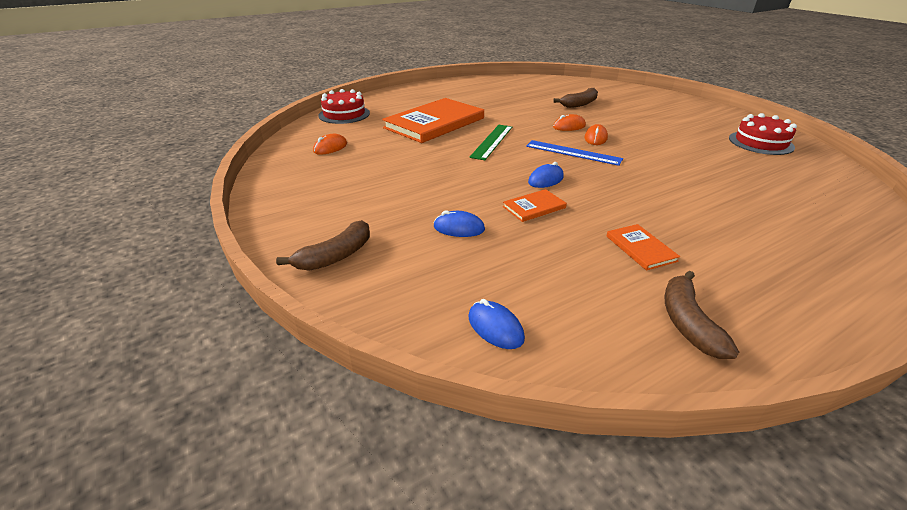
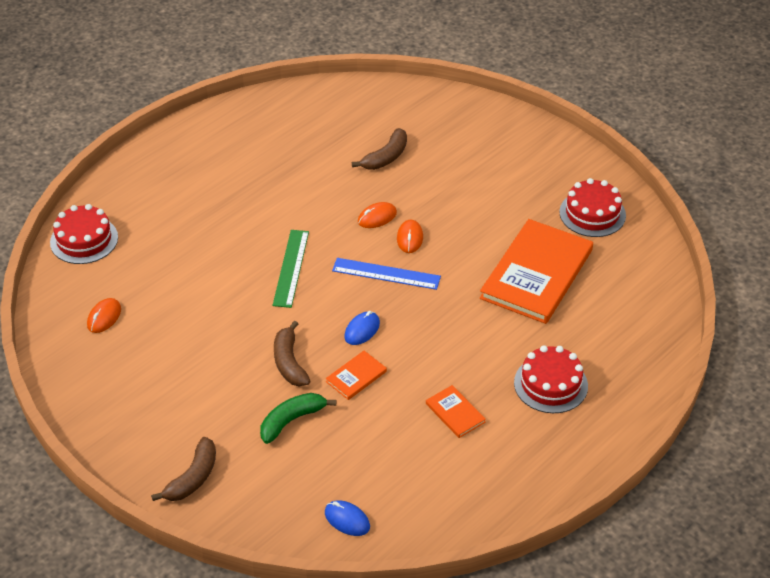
camera: 15 degrees left, 10 degrees up
orange book [382,98,484,143] -> orange book moved to [480,219,593,324]
blue mouse [433,210,485,237] -> green banana [260,393,336,444]
brown banana [664,271,739,359] -> brown banana moved to [274,321,310,386]
none -> red cake [514,345,588,413]

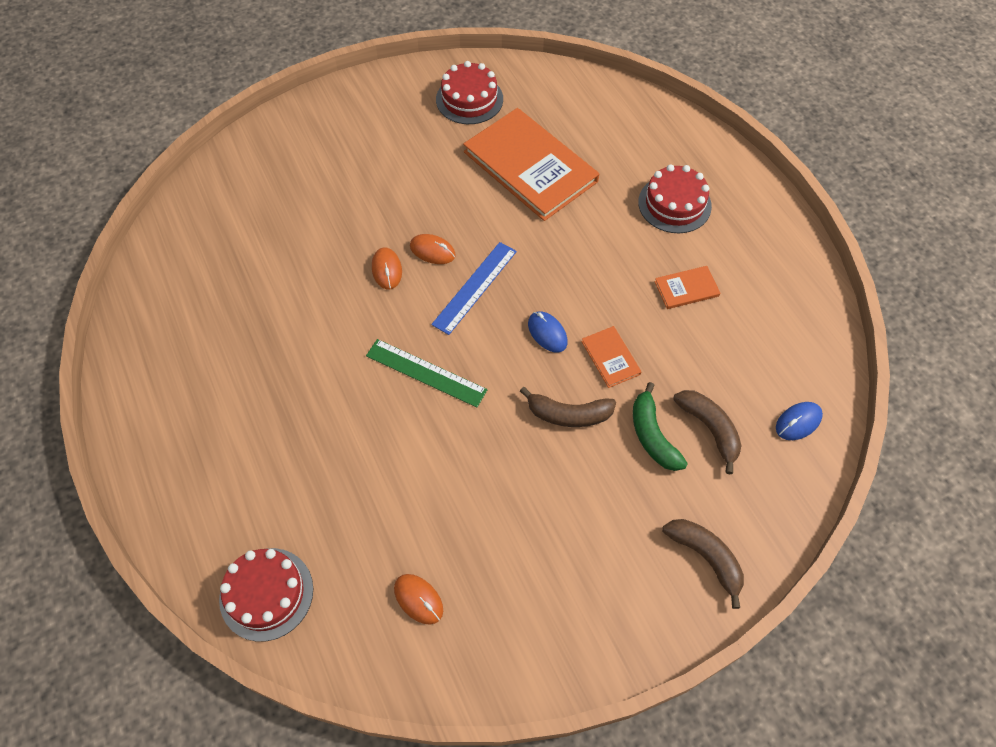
camera: 70 degrees left, 15 degrees up
brown banana [352,128,407,170] -> brown banana moved to [673,390,742,474]

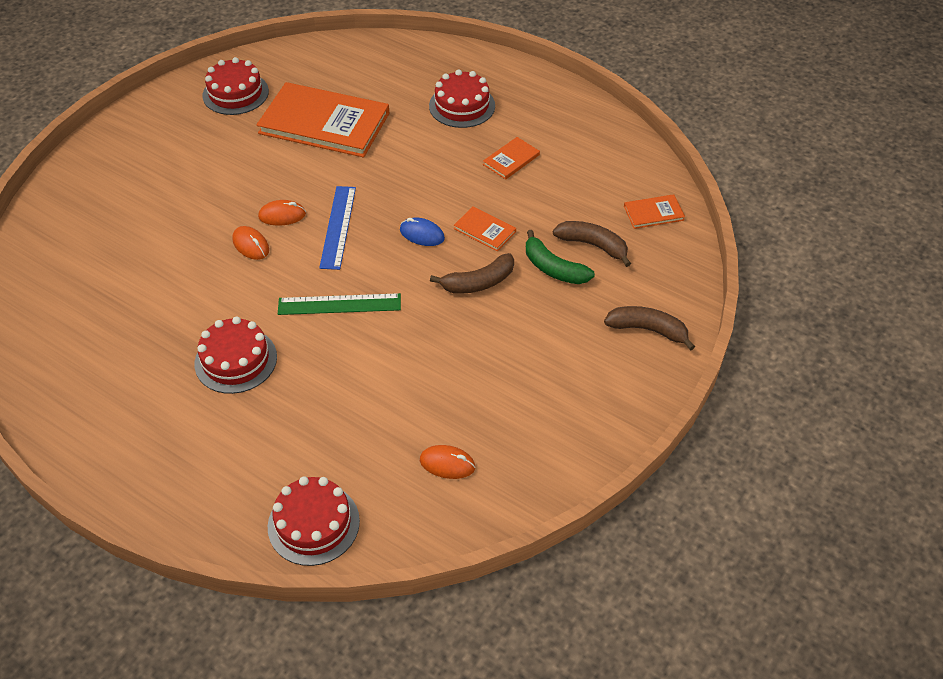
camera: 30 degrees left, 10 degrees down
blue mouse [776,402,823,440] -> orange book [624,194,685,229]
none -> red cake [195,316,277,394]

